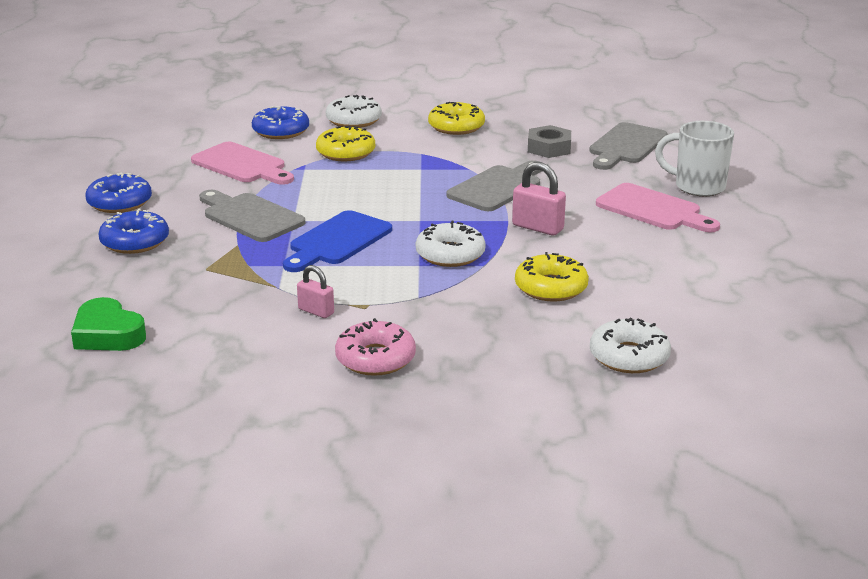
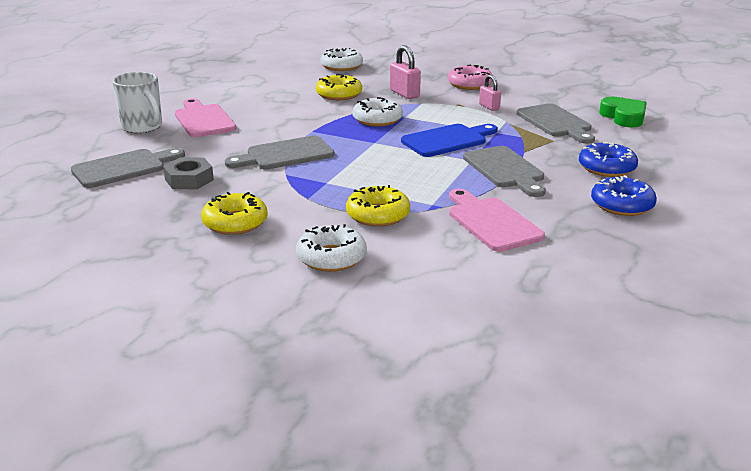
camera: 155 degrees left, 0 degrees up
blue donut [252,106,309,139] -> none
pink padlock [512,162,566,236] -> pink padlock moved to [390,45,421,99]
none -> grey cutting board [517,103,595,144]

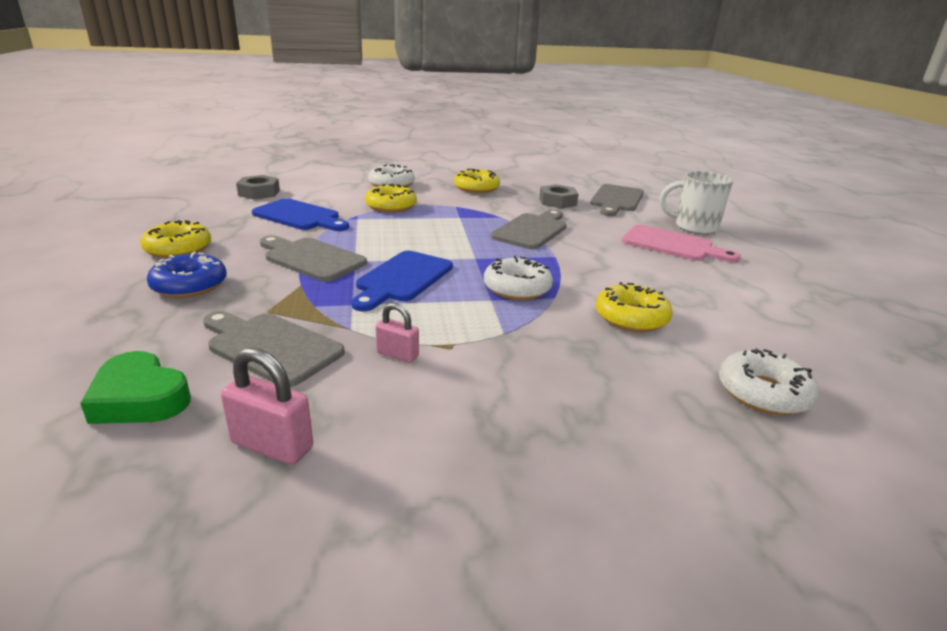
camera: 145 degrees right, 0 degrees up
pink padlock [390,45,421,99] -> pink padlock moved to [221,348,313,465]
pink donut [448,64,493,90] -> none
pink cutting board [449,189,545,252] -> blue cutting board [252,198,349,231]
blue donut [591,175,657,216] -> yellow donut [140,220,211,258]
none -> grey nut [236,175,280,200]

